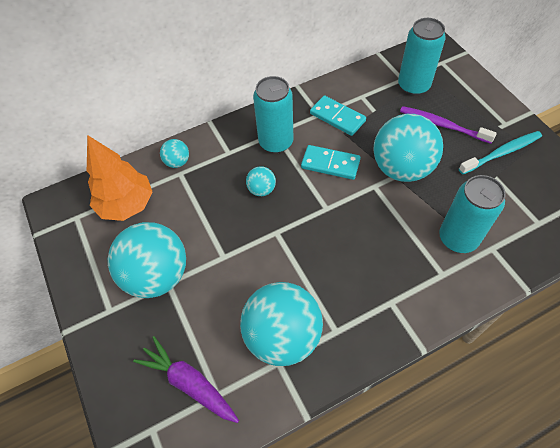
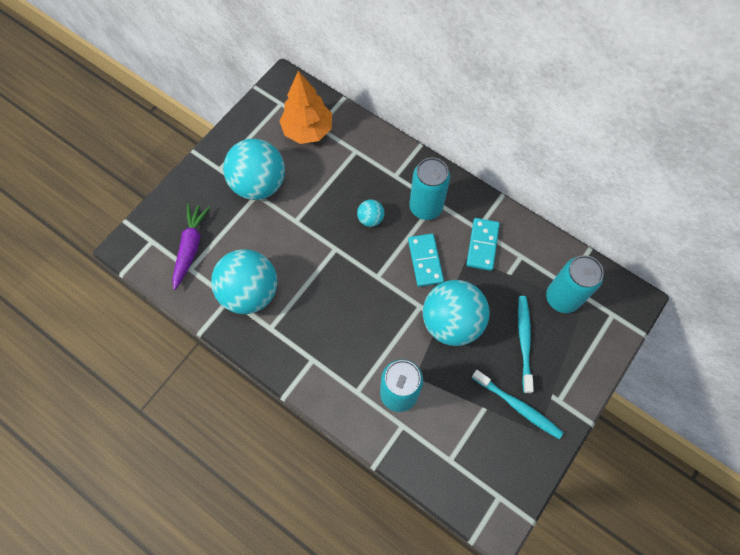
camera: 60 degrees right, 10 degrees up
turquoise ball [160,139,189,168] -> none
purple toothbrush [400,106,497,144] -> turquoise toothbrush [518,296,534,393]

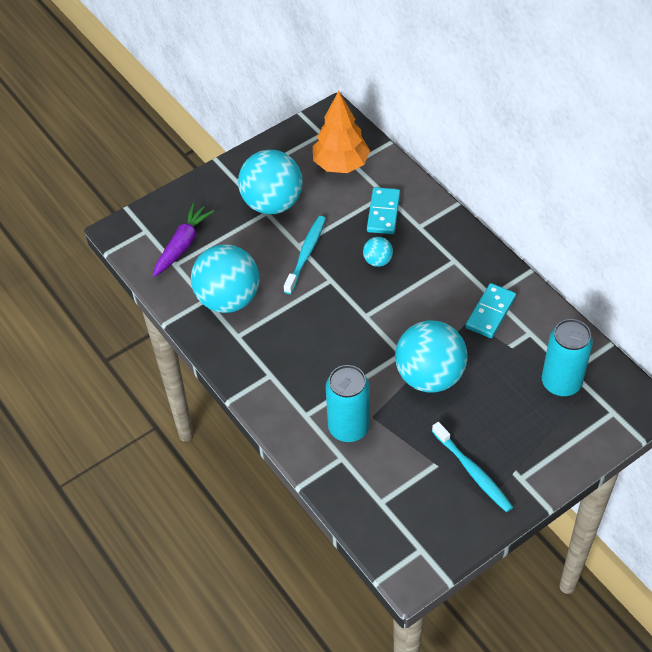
camera: 20 degrees right, 15 degrees down
turquoise domino [408,233,444,287] -> turquoise domino moved to [367,187,400,234]
turquoise can [409,158,450,220] -> none
turquoise toothbrush [518,296,534,393] -> turquoise toothbrush moved to [284,216,326,294]

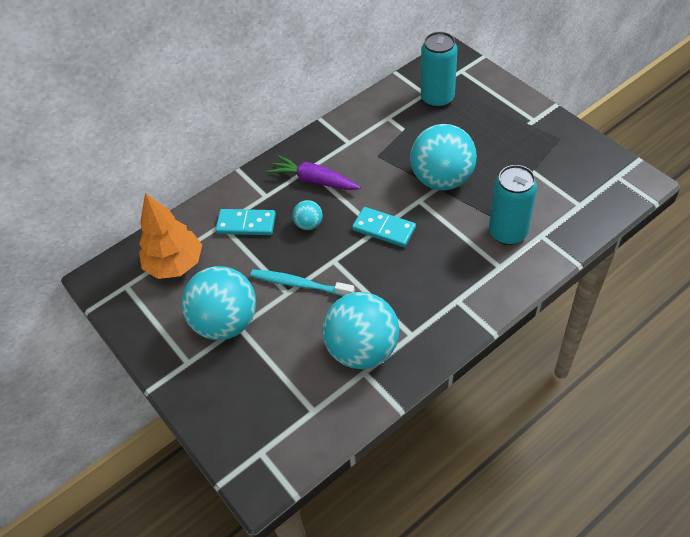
camera: 90 degrees left, 0 degrees up
purple carrot [153,203,214,277] -> purple carrot moved to [268,155,361,190]
turquoise toothbrush [432,422,513,512] -> none
turquoise domino [465,283,516,338] -> turquoise domino moved to [352,207,416,247]

